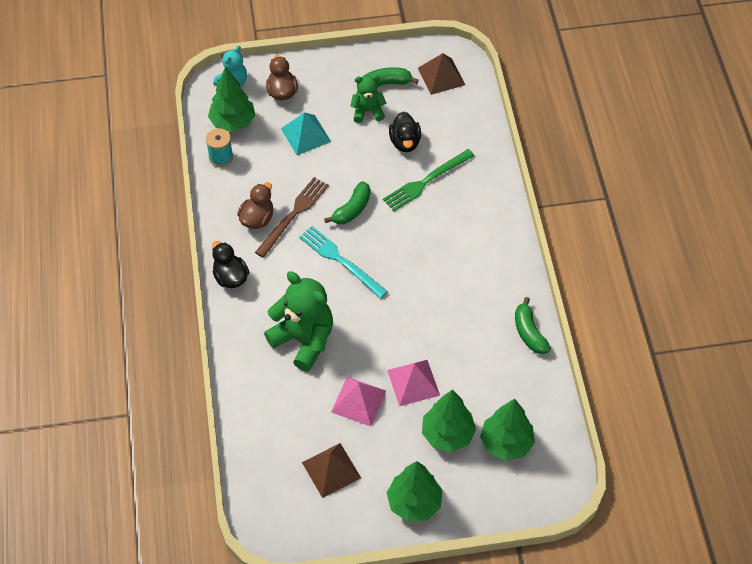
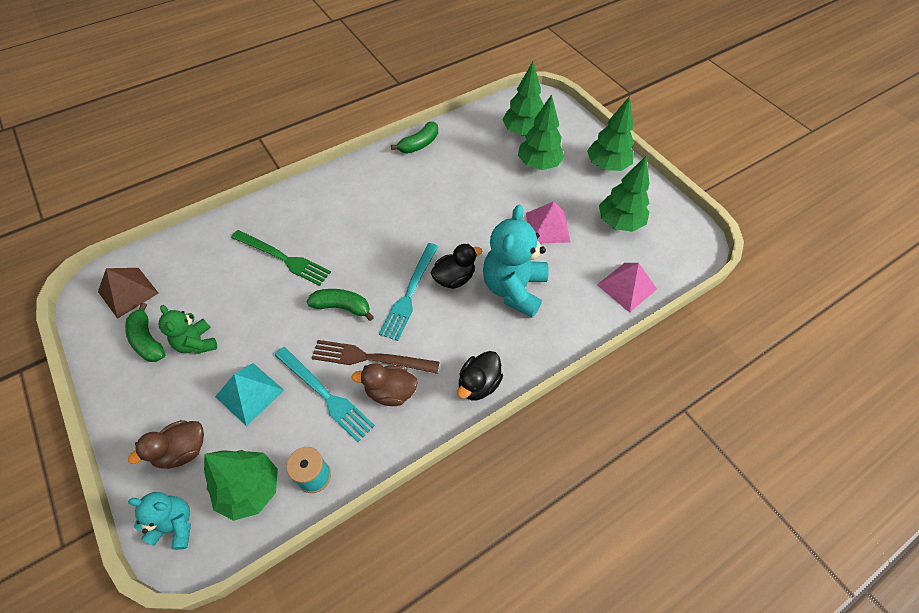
camera: 115 degrees left, 0 degrees up
green teddy bear [264,271,333,371] -> turquoise teddy bear [483,205,549,318]
brown pyramid [302,443,361,498] -> green tree [599,156,650,232]
pink pyramid [387,360,440,406] -> pink pyramid moved to [597,263,657,312]
black duck [389,112,421,152] -> black duck moved to [430,244,482,289]
none -> turquoise fork [274,347,375,442]

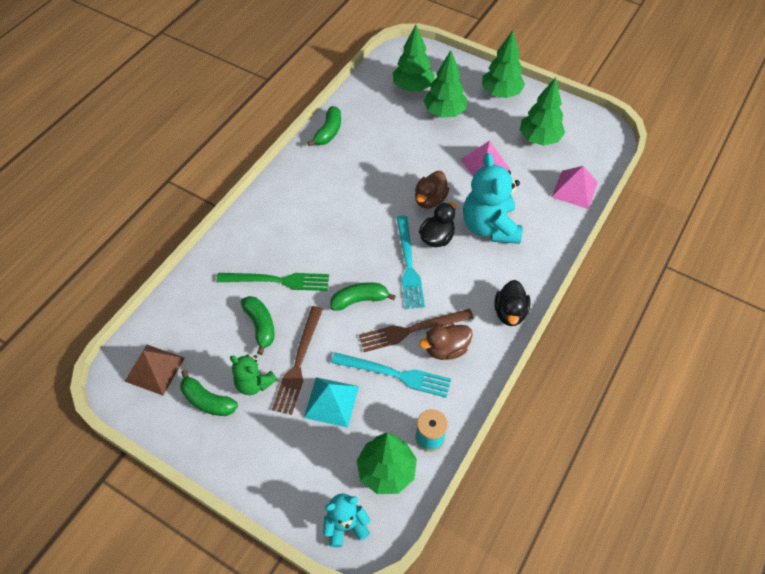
camera: 25 degrees left, 0 degrees up
brown duck [128,420,204,469] -> brown duck moved to [415,171,449,209]
none -> green banana [241,296,275,355]
none -> brown fork [272,306,323,415]

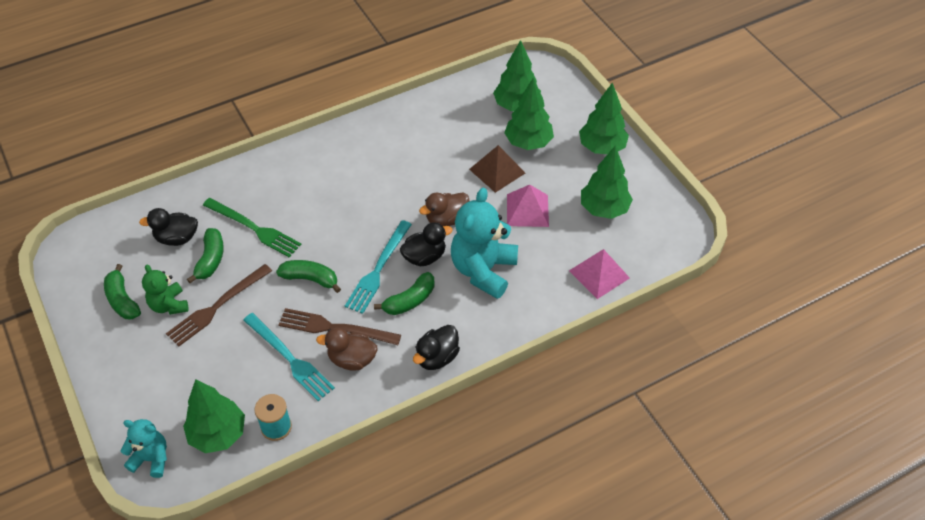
camera: 30 degrees right, 5 degrees down
brown pyramid [124,345,185,395] -> brown pyramid moved to [469,145,525,193]
turquoise pyramid [304,377,359,428] -> none
green banana [307,106,341,146] -> green banana moved to [374,272,434,315]
none -> black duck [139,208,198,246]

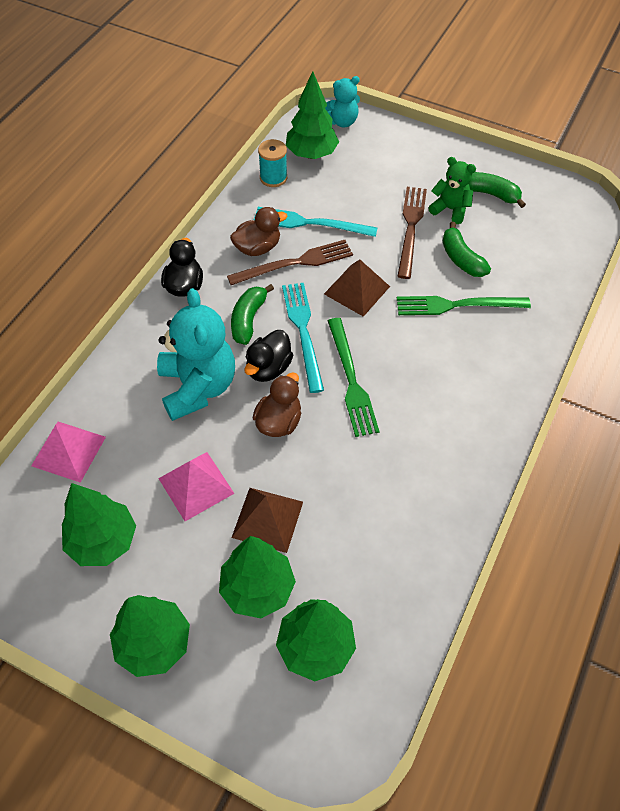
camera: 145 degrees right, 5 degrees up
black duck [139,208,198,246] -> none
green banana [276,260,341,293] -> brown pyramid [324,259,390,317]
none -> green fork [328,318,380,437]

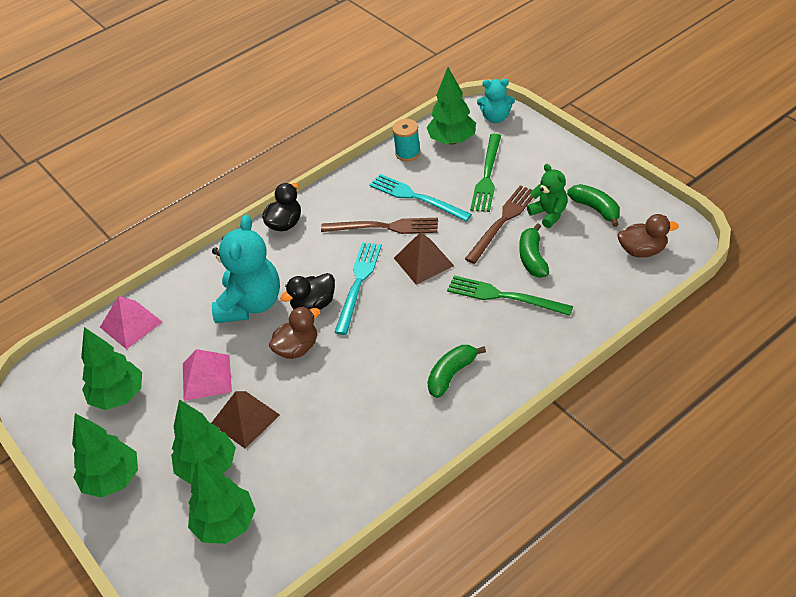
camera: 30 degrees right, 10 degrees down
brown duck [230,207,288,256] -> brown duck moved to [618,214,679,258]
green banana [231,284,274,345] -> green banana moved to [427,345,486,398]
green fork [328,318,380,437] -> green fork moved to [470,134,501,212]

